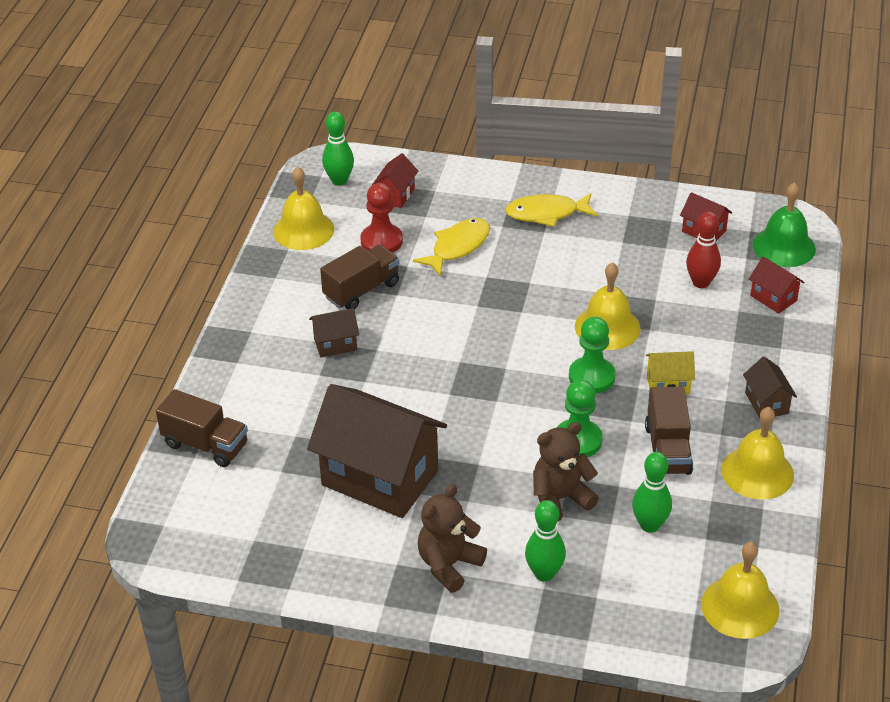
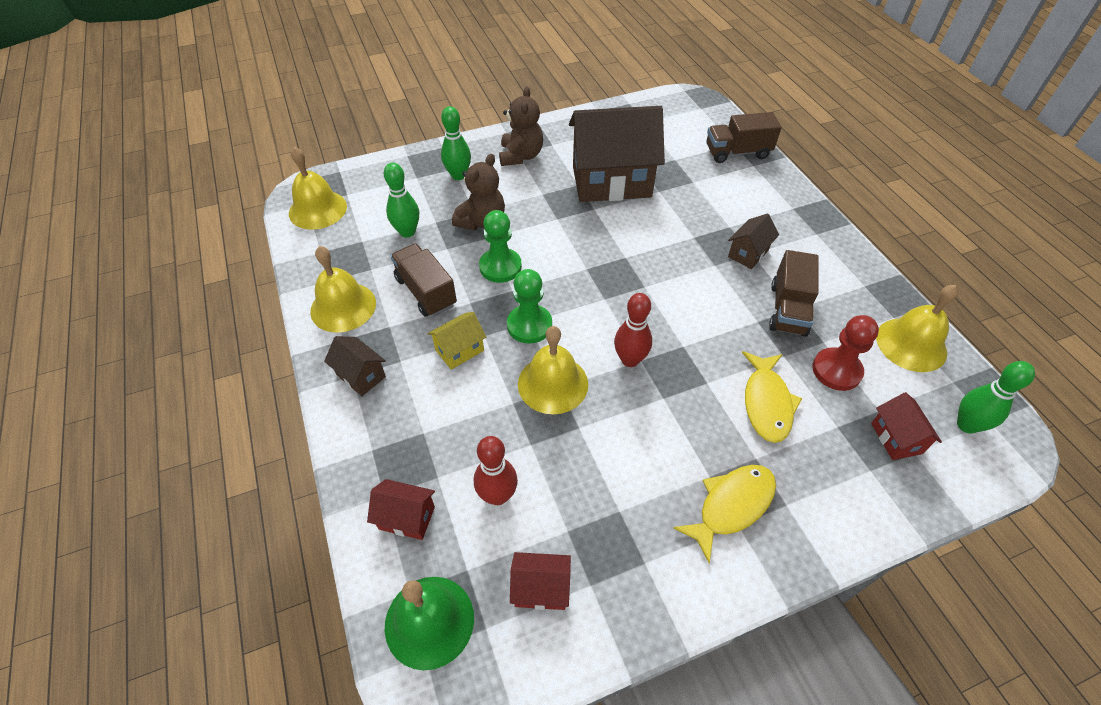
camera: 145 degrees right, 10 degrees up
none -> red bowling pin [614,293,652,367]

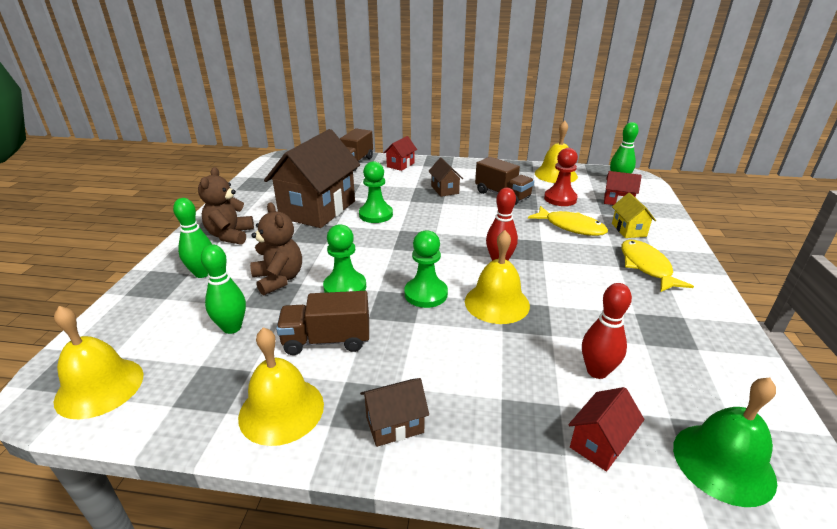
camera: 60 degrees left, 20 degrees down
yellow house [428,312,486,370] -> yellow house moved to [612,193,656,238]
brown teddy bear [499,87,543,166] -> brown teddy bear turned 120 degrees counterclockwise [198,167,254,245]
red house [510,552,571,610] -> red house moved to [383,136,417,171]
none -> green pawn [359,161,393,223]

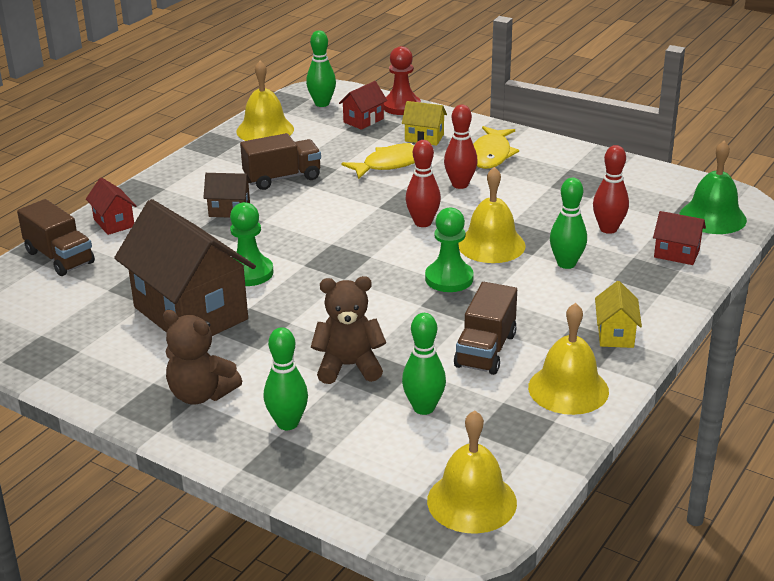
camera: 65 degrees left, 0 degrees up
green pawn [323,224,366,293] -> none
brown house [360,378,429,447] -> yellow house [595,281,642,348]
red pawn [544,148,578,206] -> red pawn moved to [384,46,421,115]
red house [568,387,644,472] -> red house turned 45 degrees counterclockwise [653,211,706,265]
yellow fish [621,240,694,292] -> yellow fish turned 90 degrees counterclockwise [473,126,519,169]
none -> red bowling pin [444,105,478,189]
none -> green bowling pin [550,178,587,269]

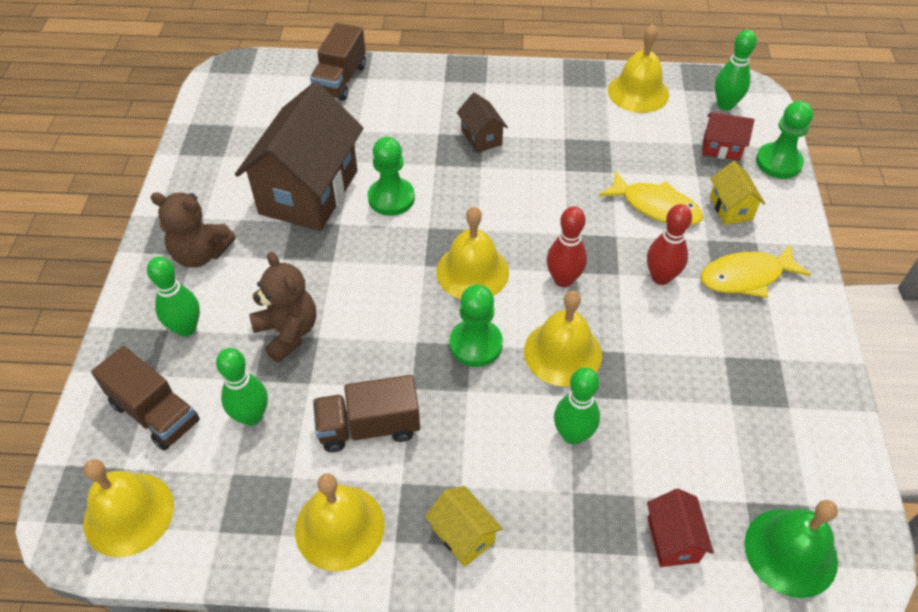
camera: 60 degrees right, 20 degrees up
red house [86,177,136,235] -> none
brown teddy bear [163,310,242,404] -> brown teddy bear turned 75 degrees counterclockwise [150,192,236,268]
brown truck [240,133,321,190] -> brown truck moved to [91,346,200,451]
red pawn [384,46,421,115] -> green pawn [756,101,813,179]
red bowling pin [593,145,629,234] -> none
yellow house [595,281,642,348] -> yellow house turned 75 degrees clockwise [425,486,503,567]
none -> yellow bell [437,207,509,299]

